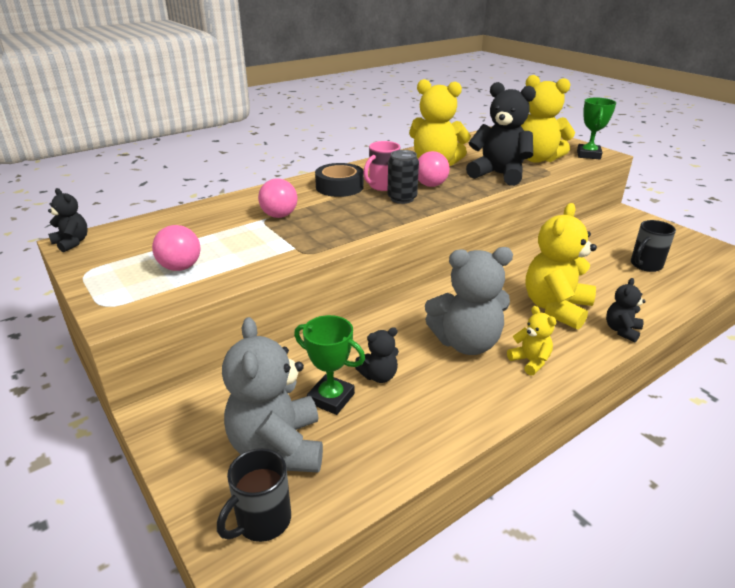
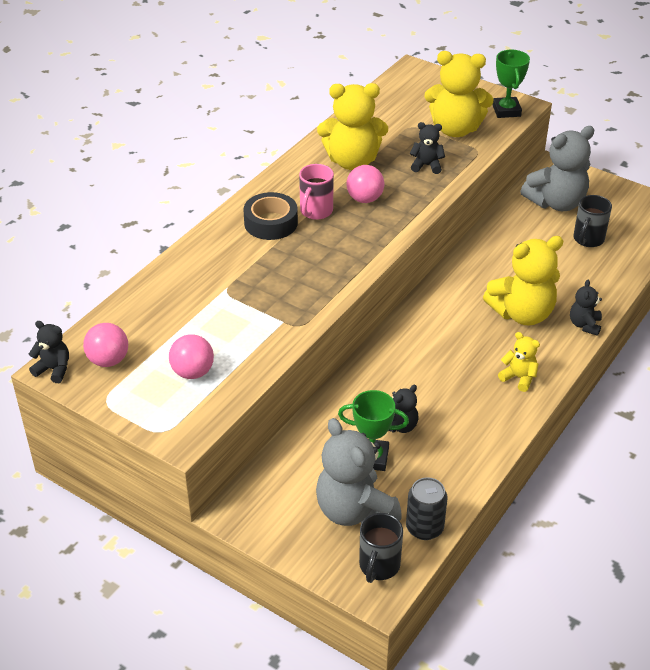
camera: 20 degrees left, 10 degrees up
pink ball [258,178,297,218] -> pink ball moved to [83,323,128,367]
black can [387,150,419,204] -> black can moved to [406,477,448,540]
grey teddy bear [425,247,513,355] -> grey teddy bear moved to [520,126,594,211]
black teddy bear [466,82,536,186] -> black teddy bear [410,122,445,174], size x0.50
yellow teddy bear [525,203,597,330] -> yellow teddy bear turned 120 degrees counterclockwise [483,236,563,325]

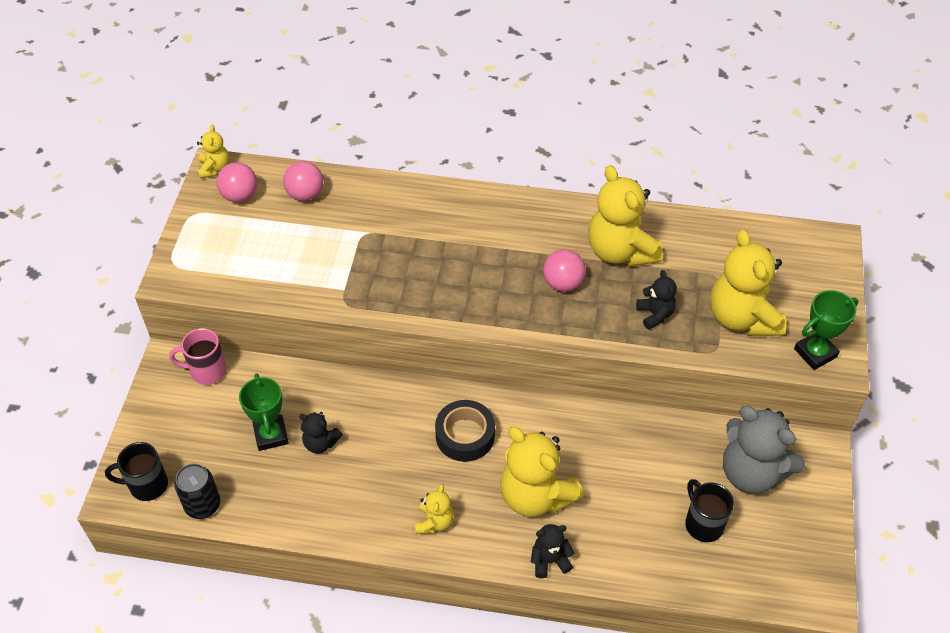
camera: 65 degrees right, 10 degrees up
black teddy bear [29,321,69,383] -> yellow teddy bear [197,125,229,179]
pink ball [169,334,214,379] -> pink ball moved to [283,161,323,201]
black tape [244,192,298,240] -> black tape moved to [435,400,495,462]
pink mug [299,164,334,220] -> pink mug moved to [169,328,226,385]
grey teddy bear [316,418,402,526] -> none
black mug [573,195,612,247] -> black mug turned 60 degrees clockwise [685,479,734,542]

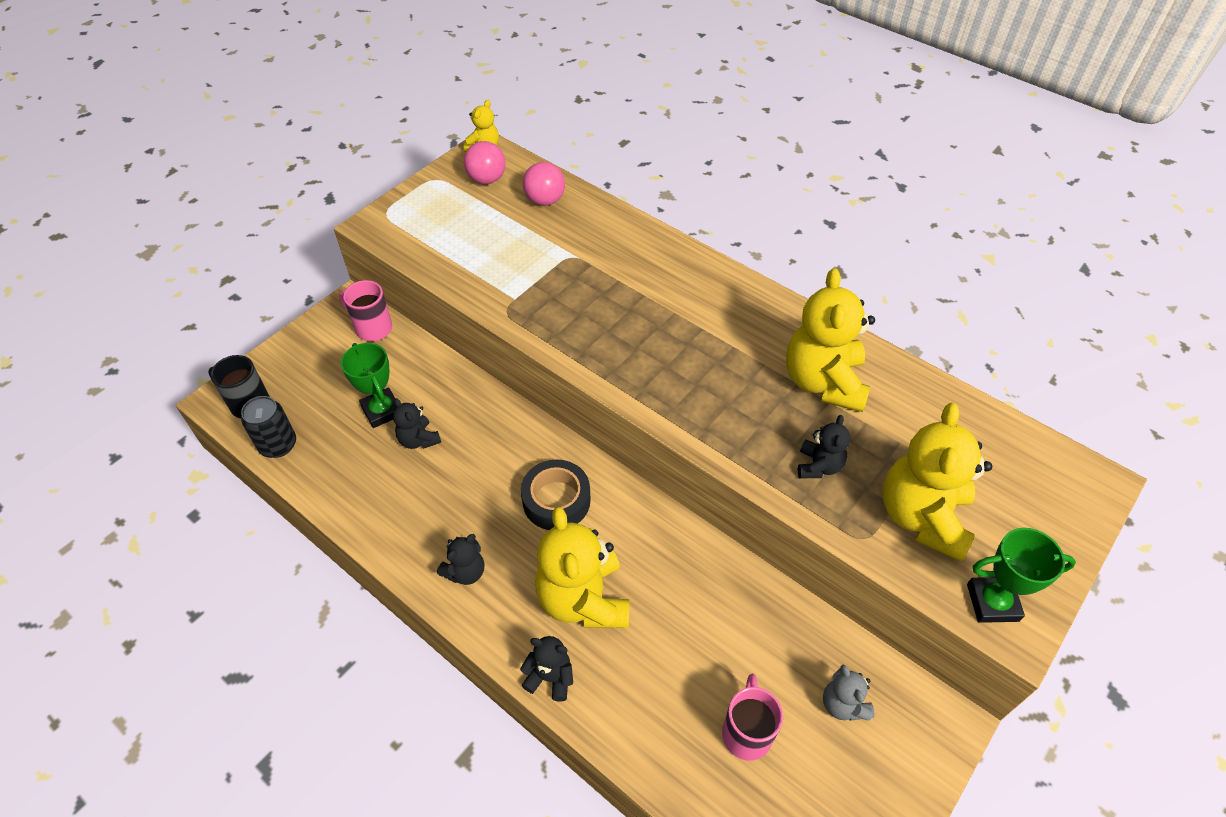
camera: 30 degrees right, 0 degrees up
green trophy [239,374,289,451] -> green trophy turned 45 degrees counterclockwise [341,343,397,428]
yellow teddy bear [415,484,454,534] -> black teddy bear [437,534,484,585]
pink ball [543,249,586,292] -> none
black mug [685,479,734,542] -> pink mug [722,674,783,761]
grey teddy bear [723,406,805,494] -> grey teddy bear [823,665,875,721], size x0.50

